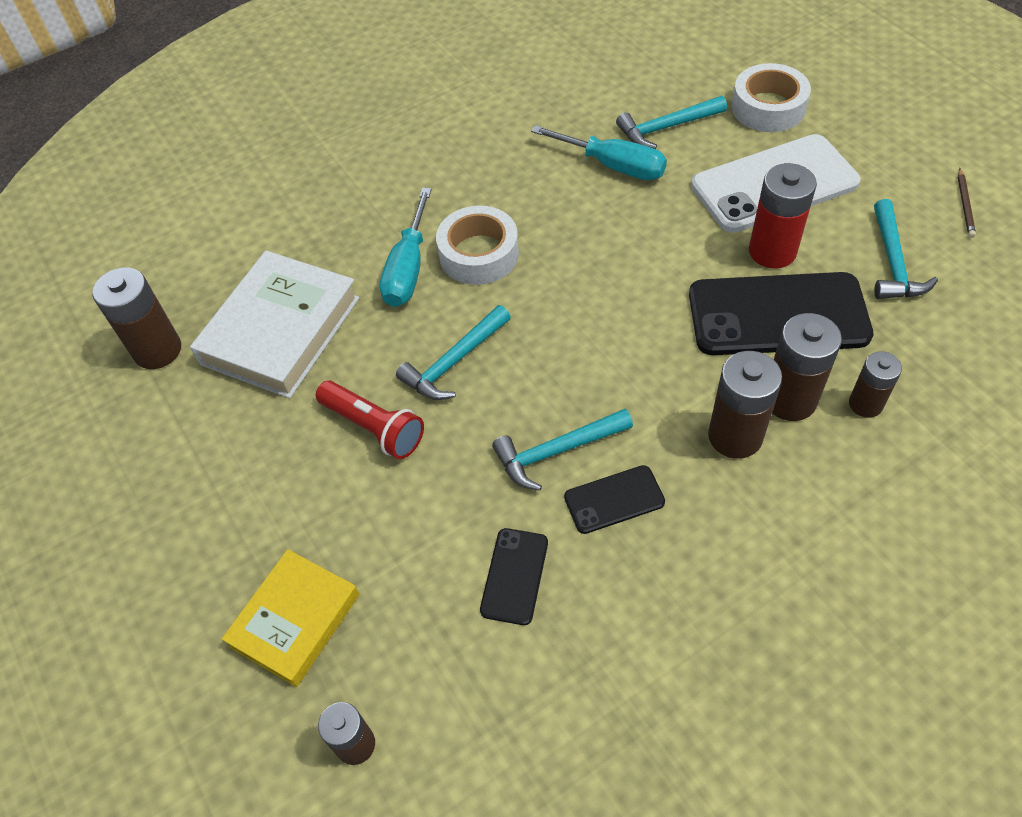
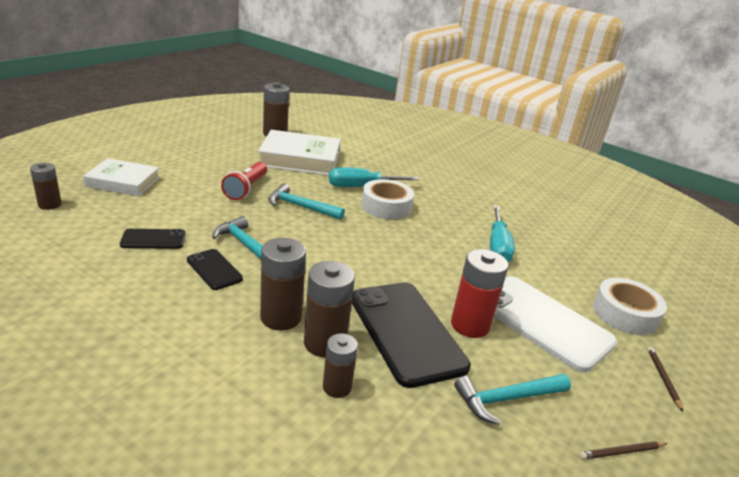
camera: 60 degrees right, 25 degrees down
yellow book [222,549,359,687] -> white book [83,158,160,196]
turquoise hammer [616,96,727,149] -> none
none -> brown pencil [648,347,683,412]

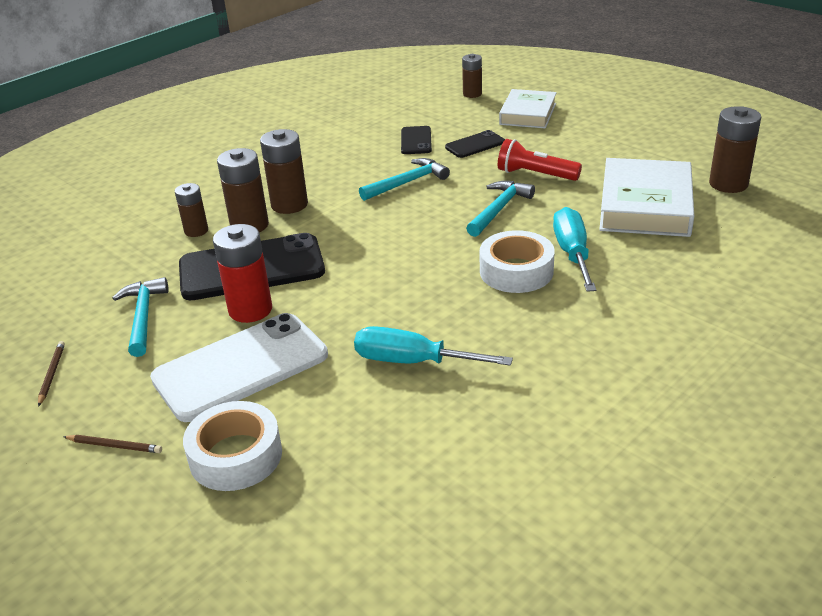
camera: 105 degrees right, 5 degrees up
black phone [187,249,243,290] -> black phone moved to [445,130,505,158]

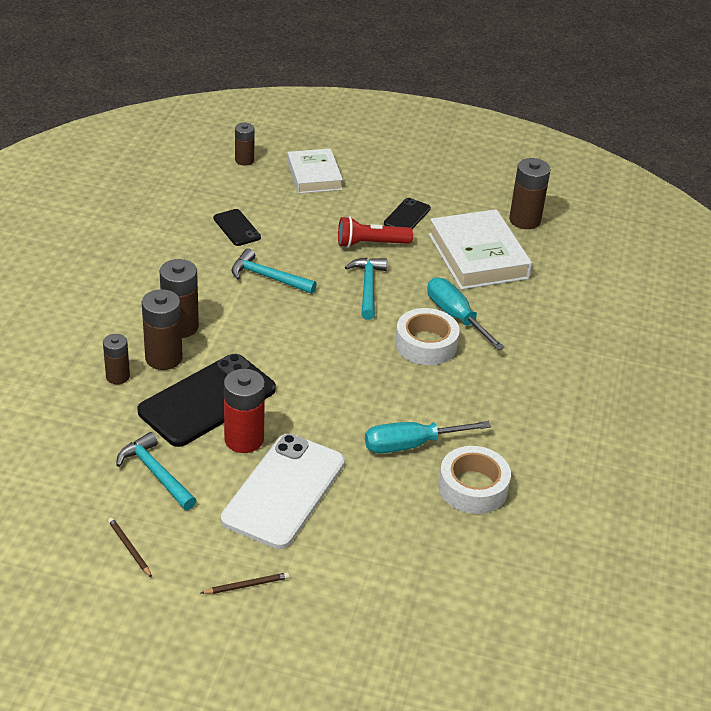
camera: 35 degrees left, 5 degrees up
white tape [183,401,282,491] -> white tape moved to [439,446,511,514]
turquoise hammer [359,158,450,201] -> turquoise hammer turned 90 degrees counterclockwise [232,248,317,294]
black phone [445,130,505,158] -> black phone moved to [384,198,431,229]

